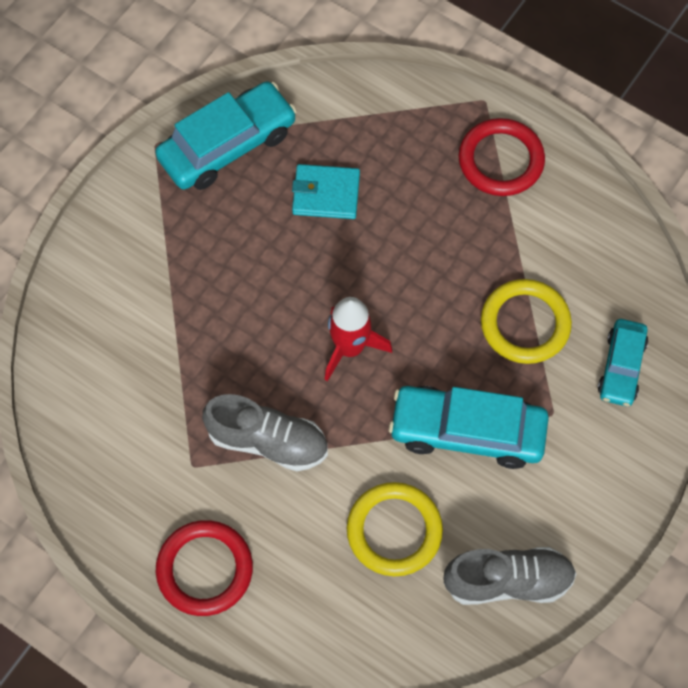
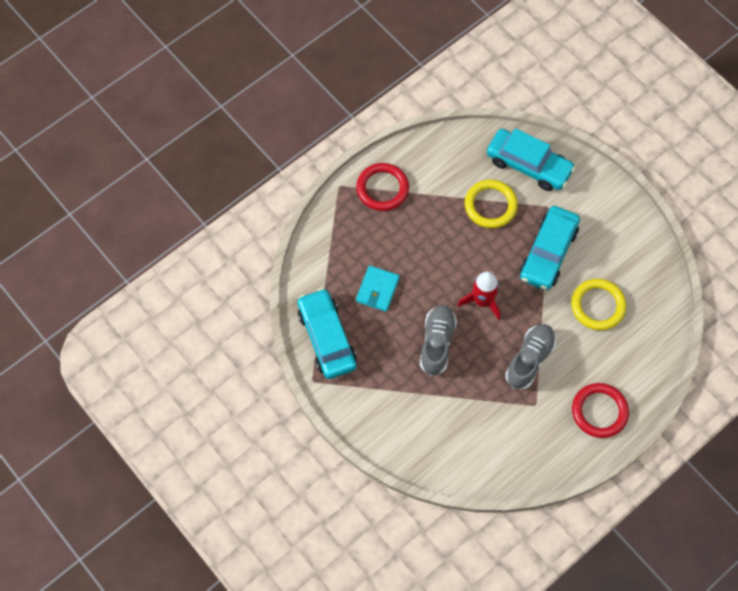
camera: 75 degrees left, 0 degrees up
grey shoe [443,547,577,605] -> grey shoe moved to [420,305,457,376]
turquoise car [598,319,648,406] -> turquoise car [487,128,575,191], size x1.68

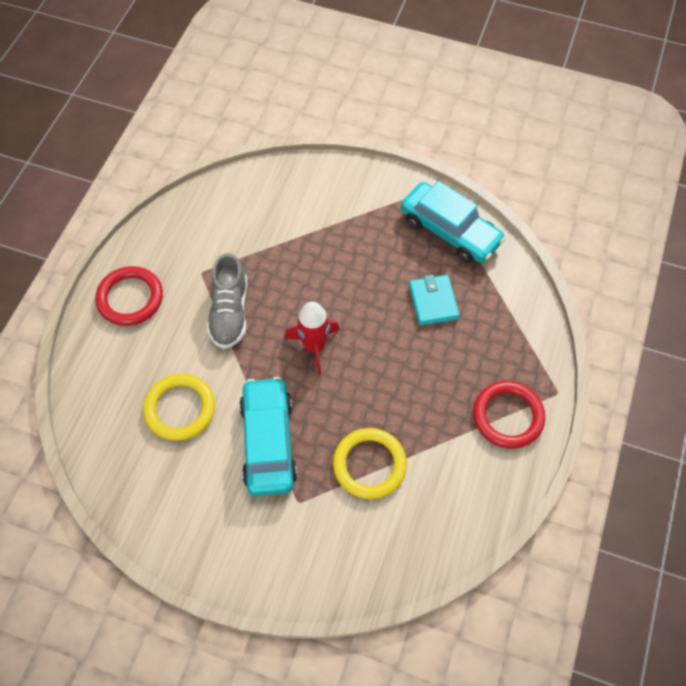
camera: 150 degrees right, 5 degrees down
grey shoe [420,305,457,376] -> none
turquoise car [487,128,575,191] -> none

